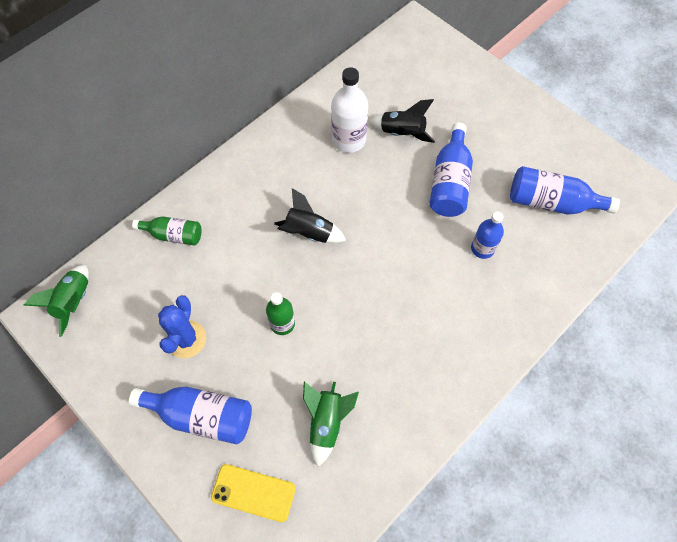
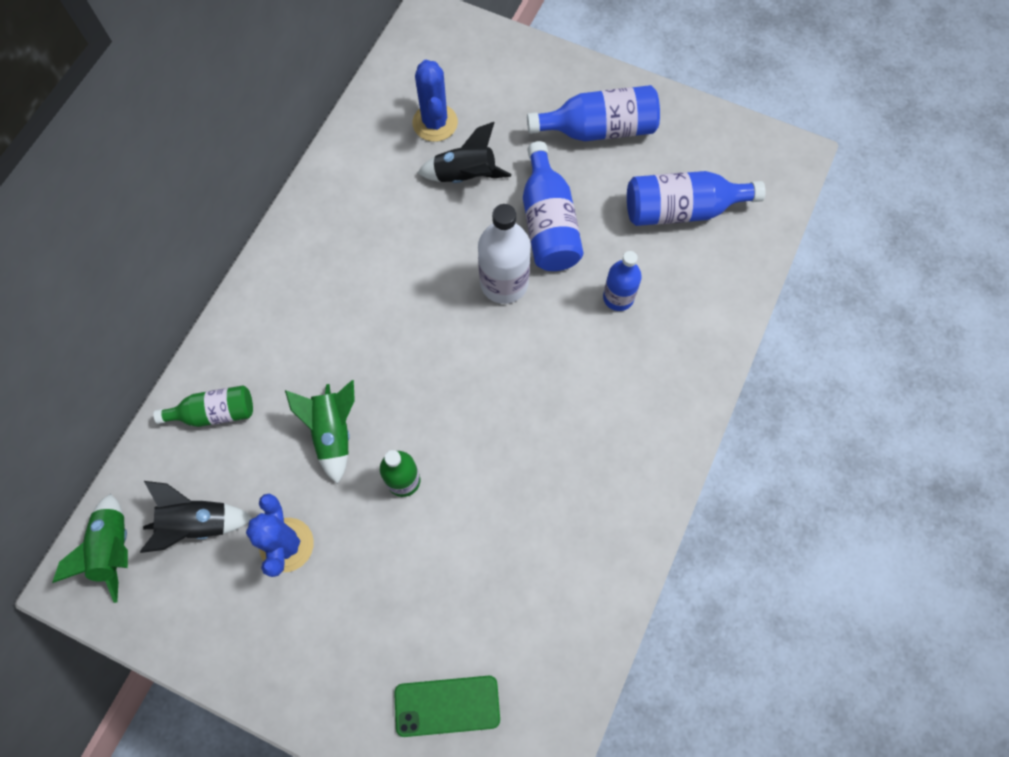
camera: 20 degrees left, 5 degrees up
blue bottle [129,387,252,445] -> blue bottle moved to [527,85,660,141]
yellow phone [211,464,296,522] -> green phone [394,676,500,737]
black rocket [274,188,346,243] -> black rocket moved to [140,481,252,553]
green rocket [303,382,359,467] -> green rocket moved to [285,380,355,484]
white bottle [331,67,368,153] -> white bottle moved to [478,204,531,304]
none -> blue cactus [412,59,458,142]

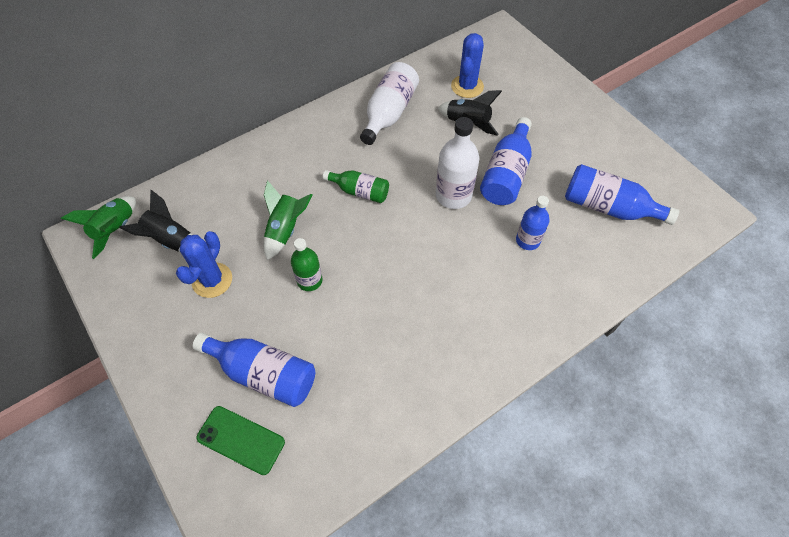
camera: 30 degrees right, 10 degrees down
green bottle [153,386,253,427] -> green bottle moved to [323,170,389,203]
blue bottle [527,85,660,141] -> blue bottle moved to [193,333,315,407]
none -> white bottle [360,62,419,145]

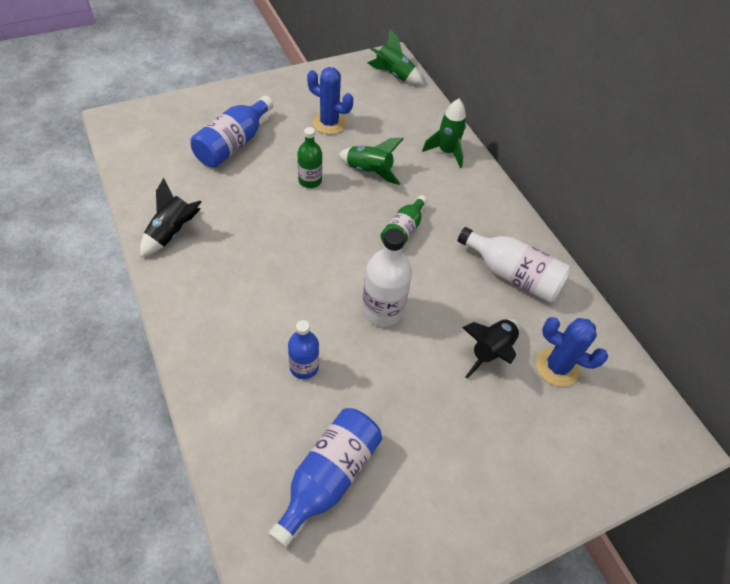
camera: 95 degrees right, 5 degrees down
black rocket [119,190,192,252] -> black rocket moved to [140,178,202,257]
green phone [196,406,285,475] -> none
blue bottle [480,117,532,205] -> none
none -> green rocket [422,99,466,168]

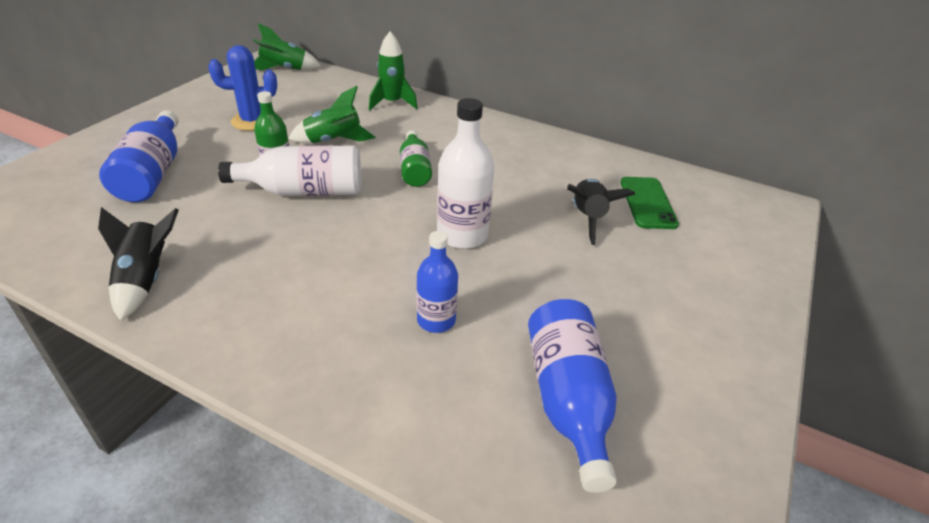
camera: 35 degrees left, 15 degrees down
white bottle [458,227,572,303] -> white bottle moved to [218,145,361,196]
blue cactus [536,317,608,387] -> green phone [621,177,679,229]

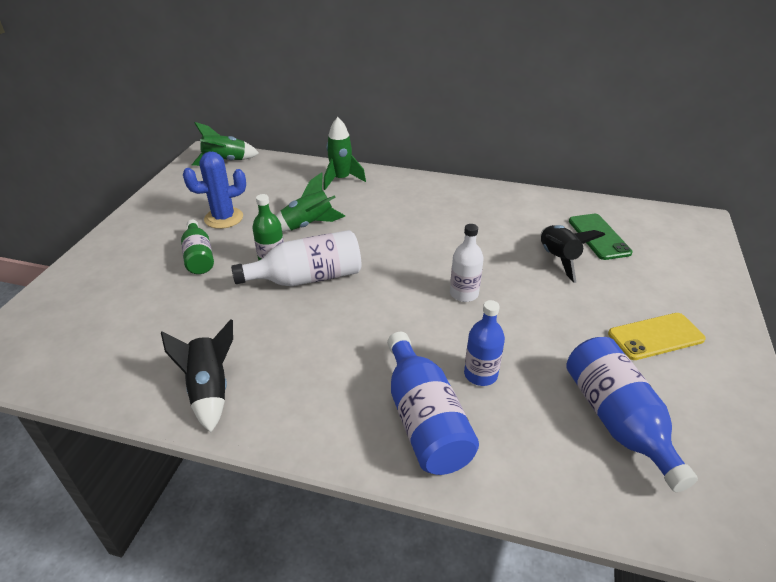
camera: 10 degrees left, 0 degrees up
blue bottle [99,110,178,202] -> blue bottle moved to [387,332,479,475]
green bottle [400,130,432,187] -> green bottle moved to [181,220,214,274]
white bottle [437,98,495,249] -> white bottle [450,224,484,302], size x0.64
none -> yellow phone [608,313,706,360]

